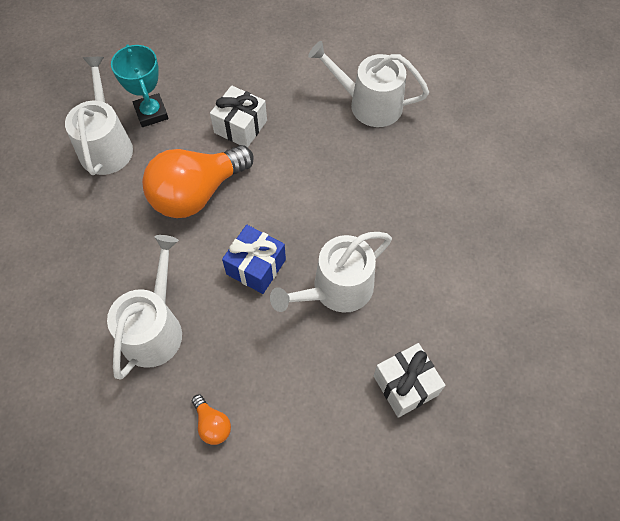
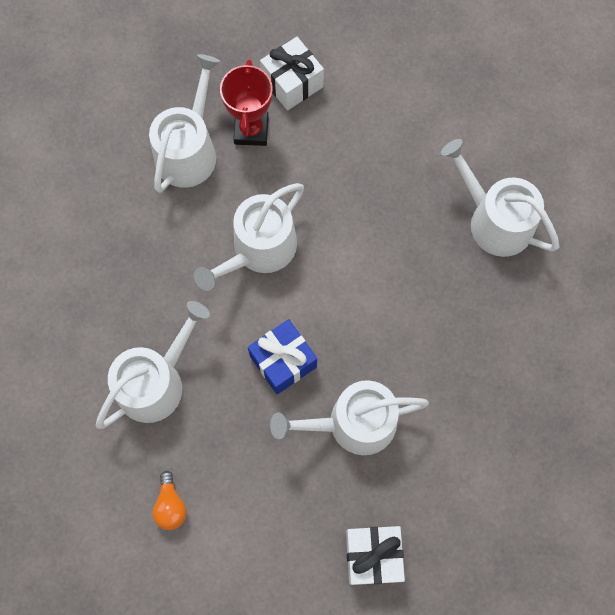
camera: 25 degrees right, 10 degrees up
turquoise trophy [111,44,169,127] -> red trophy [220,59,273,146]
orange light bulb [142,145,254,218] -> white watering can [194,183,304,291]
white gift [210,85,267,148] -> white gift moved to [260,37,324,110]

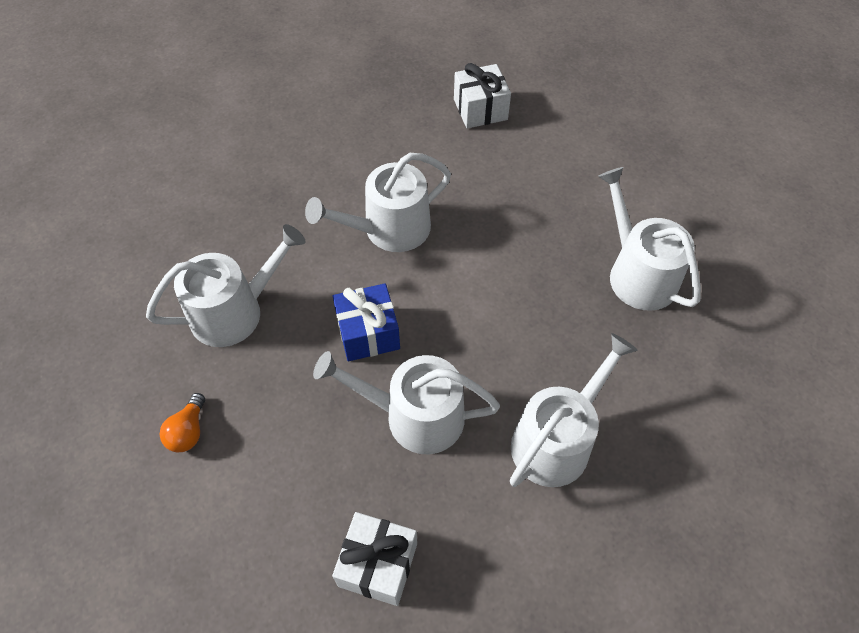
camera: 20 degrees right, 15 degrees down
white watering can [149,54,220,193] -> white watering can moved to [510,333,637,487]
red trophy [220,59,273,146] -> none

